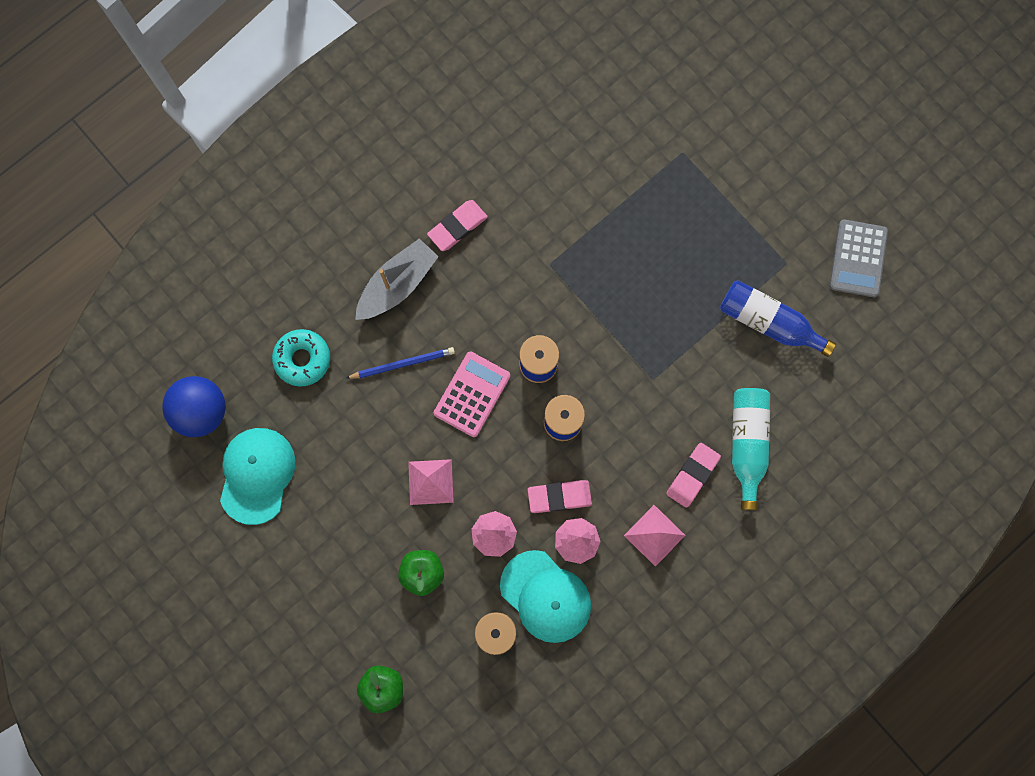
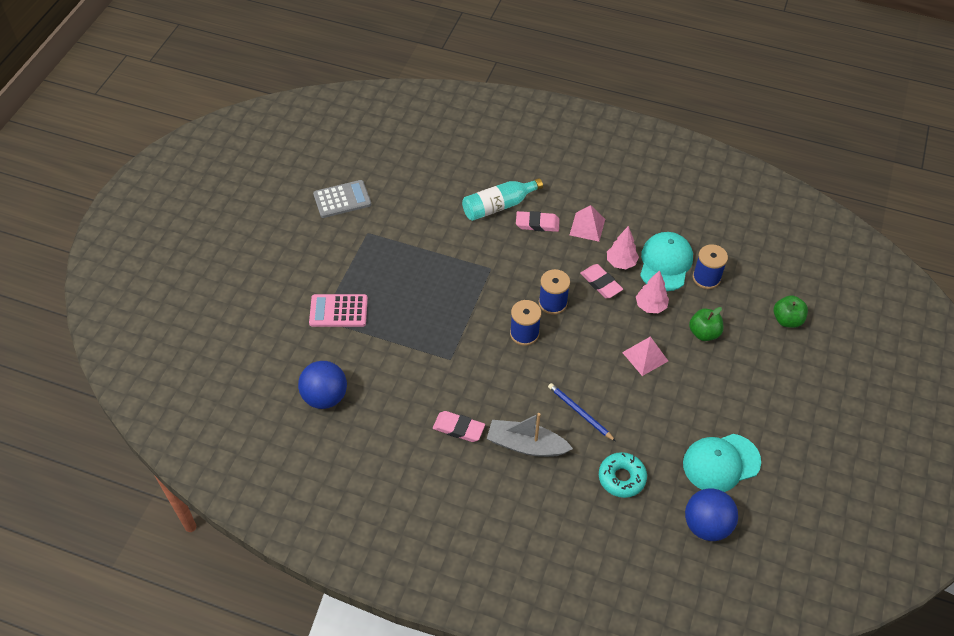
camera: 120 degrees left, 25 degrees down
pink calculator [434,352,510,437] -> pink calculator moved to [309,294,368,327]
blue bottle [720,280,836,357] -> none
none -> blue ball [298,361,347,409]

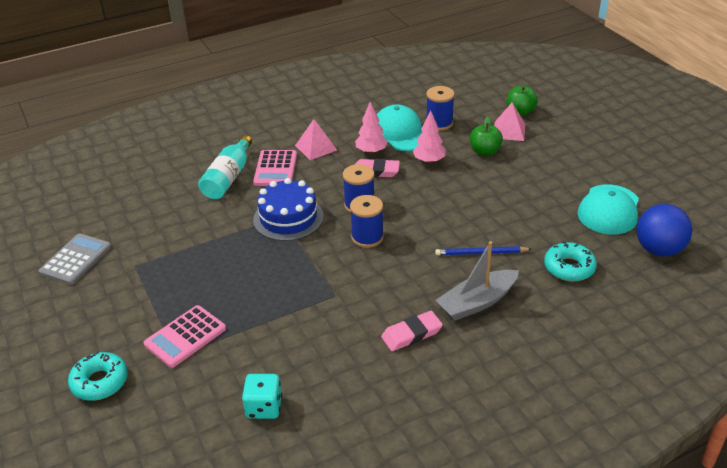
camera: 45 degrees left, 15 degrees down
blue ball [298,361,347,409] -> turquoise dice [242,374,282,419]
pink eraser [516,211,560,232] -> pink calculator [253,150,297,186]
pink pyramid [622,336,668,376] -> pink pyramid moved to [494,103,525,141]
none -> turquoise donut [68,352,128,401]
none -> blue cake [253,178,324,241]

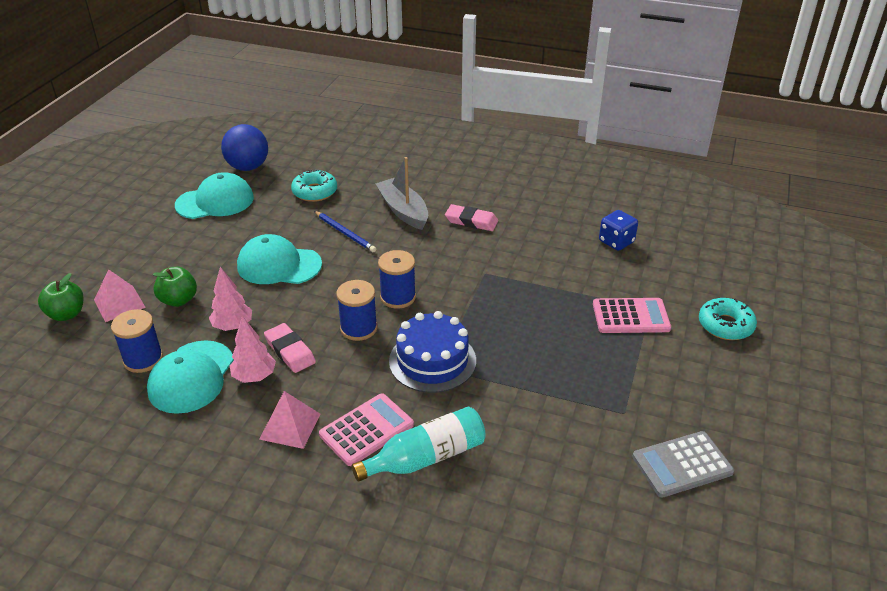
camera: 135 degrees left, 0 degrees up
turquoise dice [242,374,282,419] -> blue dice [599,210,638,251]
grey boat [436,241,519,321] -> grey boat turned 135 degrees counterclockwise [375,157,428,230]
none -> turquoise cap [237,234,322,284]

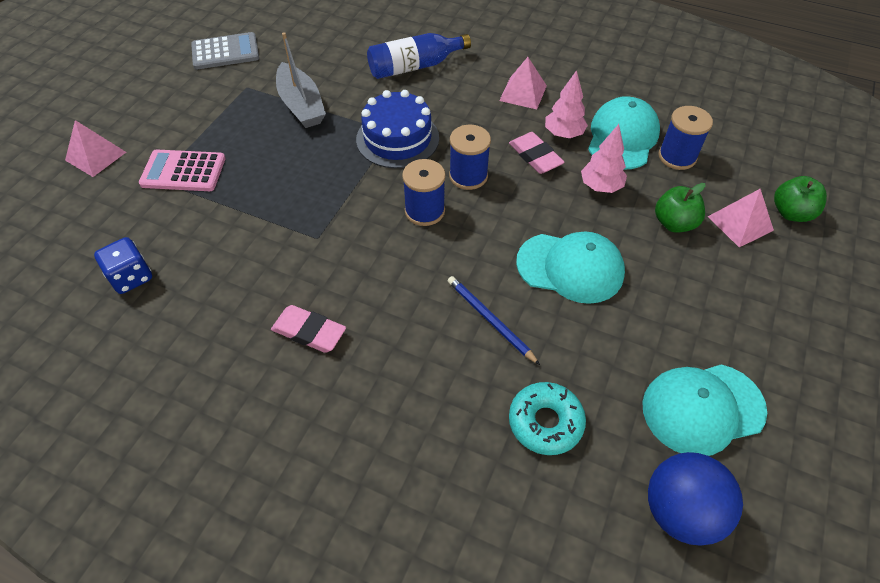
camera: 175 degrees left, 15 degrees up
pink calculator [319,393,414,466] -> none
turquoise bottle [352,407,486,482] -> blue bottle [367,33,471,79]
grey boat [375,157,428,230] -> grey boat moved to [276,32,326,128]
turquoise donut [699,298,757,340] -> pink pyramid [65,120,126,177]

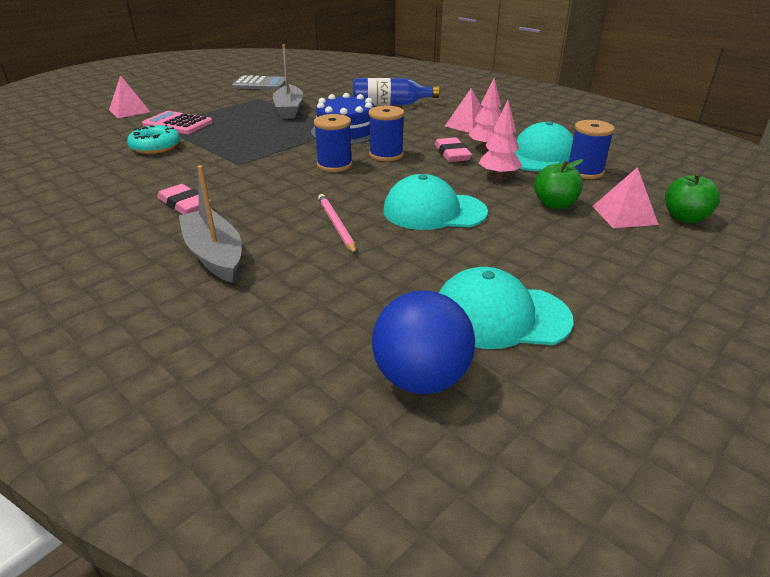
camera: 20 degrees right, 20 degrees down
blue dice [94,237,152,294] -> none
blue pencil [448,276,540,365] -> pink pencil [318,194,357,255]
turquoise donut [509,382,586,455] -> turquoise donut moved to [127,125,180,154]
turquoise cap [516,232,625,304] -> turquoise cap turned 150 degrees clockwise [383,174,488,230]
none -> grey boat [179,165,242,283]

